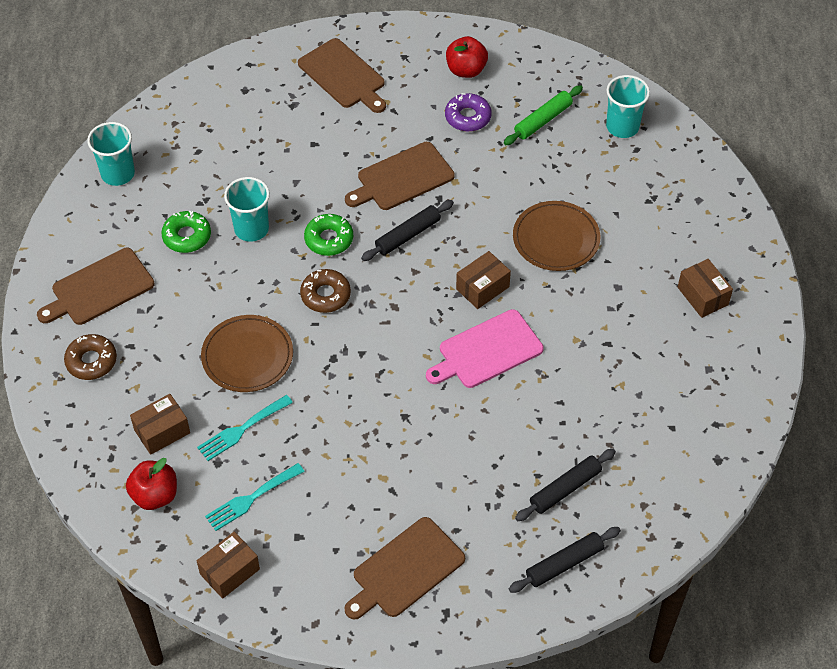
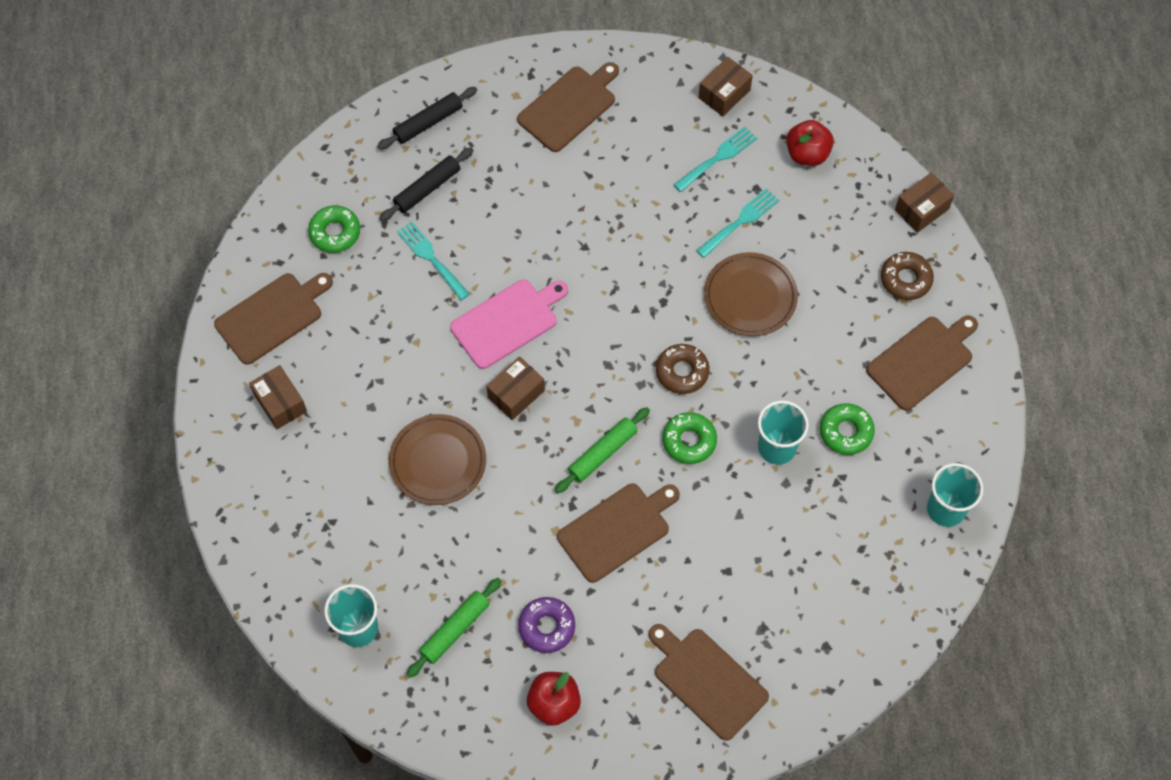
camera: 175 degrees right, 10 degrees up
brown box [130,394,190,455] -> brown box moved to [895,172,954,233]
black rolling pin [361,200,454,261] -> green rolling pin [555,407,650,493]
none -> brown cutting board [214,273,333,365]
none -> green donut [308,205,360,253]
none -> turquoise fork [397,221,470,301]

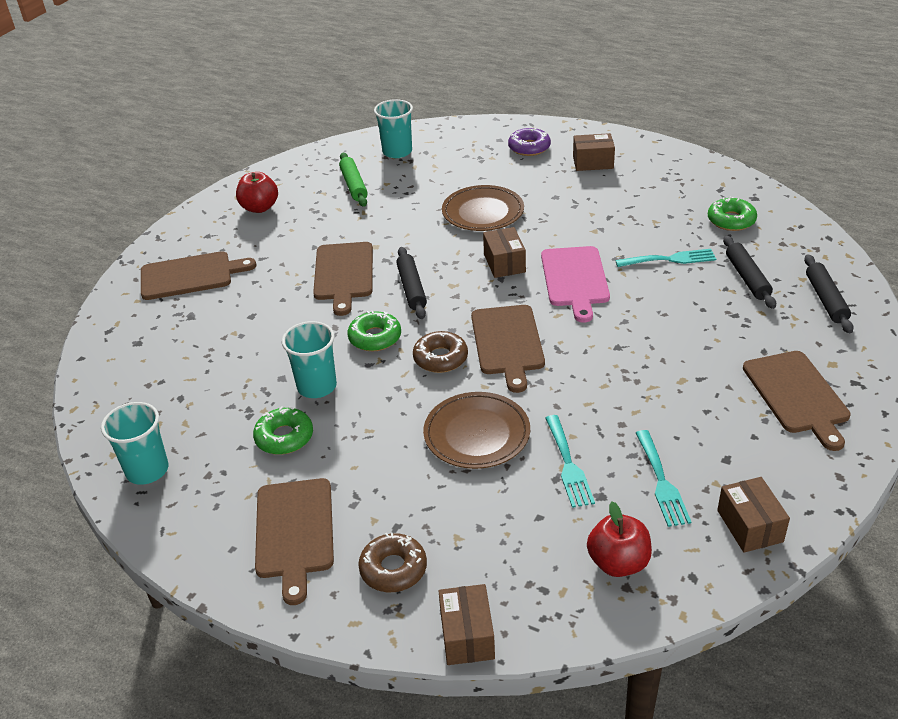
camera: 125 degrees right, 25 degrees down
brown cutting board [214,273,333,365] -> brown cutting board moved to [471,305,545,393]
purple donut [518,597,575,653] -> purple donut moved to [508,128,551,156]
green rolling pin [555,407,650,493] -> black rolling pin [396,247,427,319]

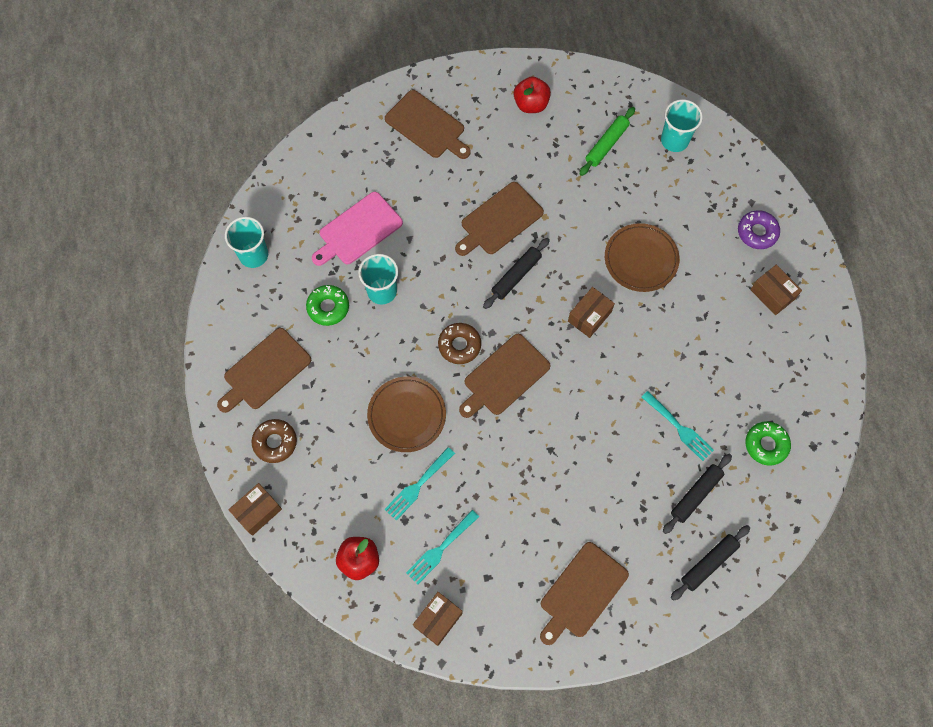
camera: 50 degrees right, 30 degrees up
green donut [348,311,401,351] -> none
pink cutting board [541,246,610,323] -> pink cutting board moved to [312,192,403,266]

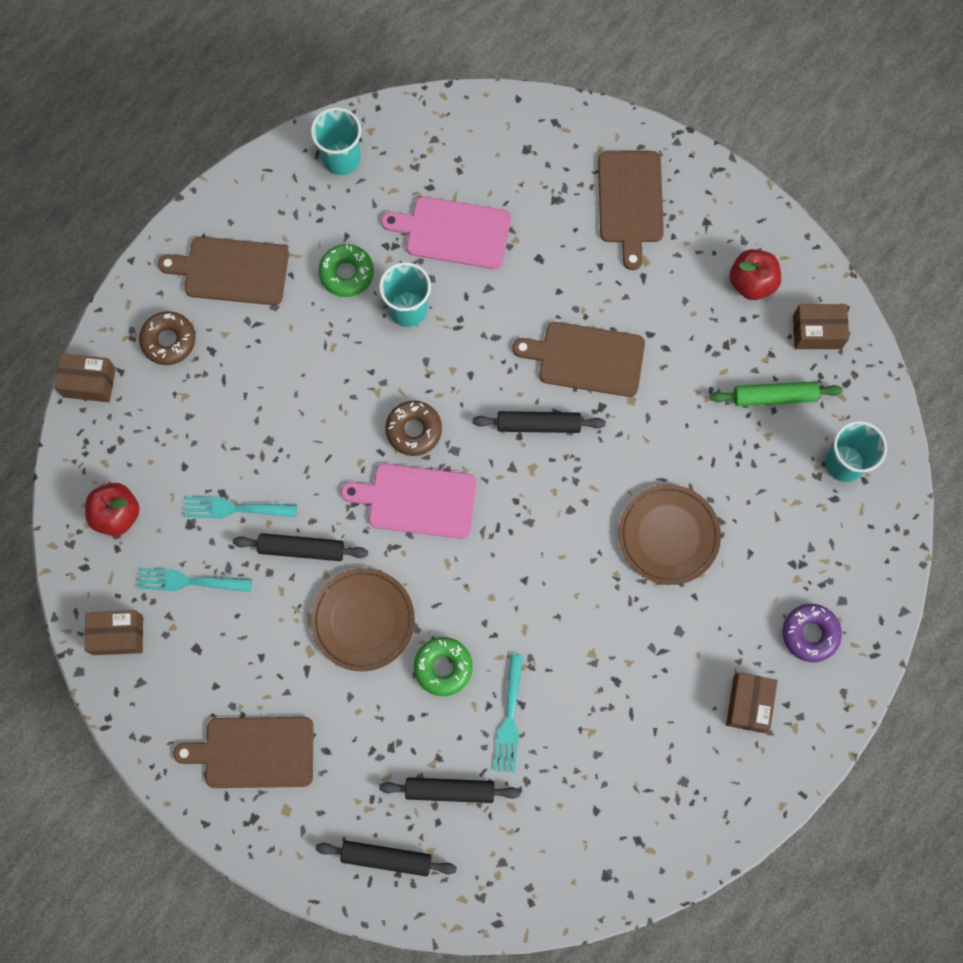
camera: 50 degrees right, 5 degrees up
brown plate [367,376,446,452] -> brown plate moved to [311,568,415,672]
brown cutting board [459,334,551,418] -> pink cutting board [341,464,477,539]
brown box [568,287,615,338] -> brown box moved to [793,304,849,349]
green donut [745,421,791,466] -> green donut moved to [414,637,473,696]
none -> black rolling pin [233,533,368,561]

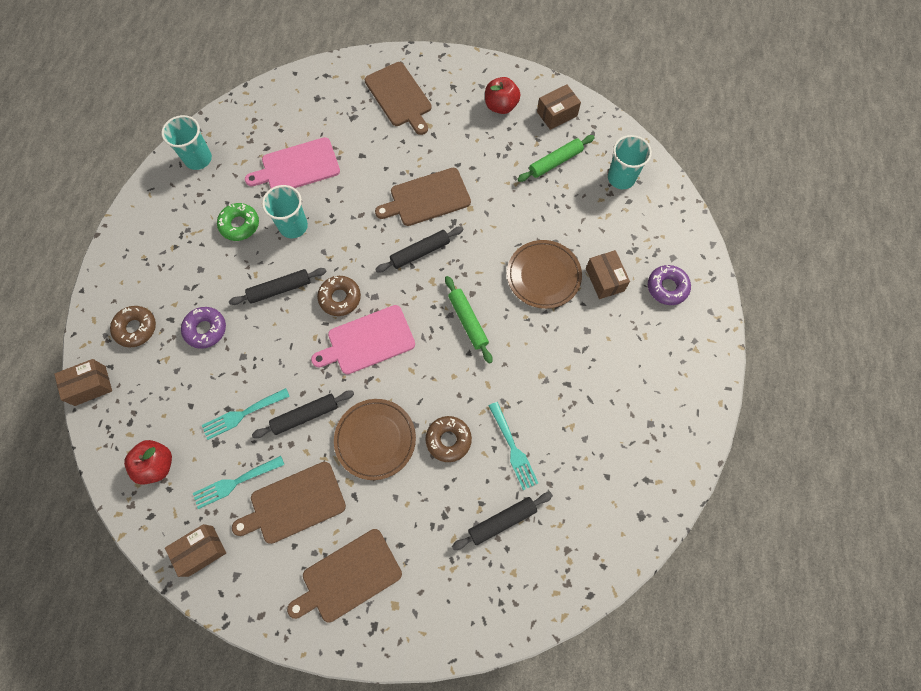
camera: 30 degrees left, 5 degrees down
brown cutting board [158,237,289,305] -> brown cutting board moved to [232,462,346,544]
black rolling pin [315,841,457,876] -> black rolling pin moved to [229,268,327,305]
green donut [414,637,473,696] -> brown donut [425,416,472,462]
brown box [726,673,778,733] -> brown box moved to [586,250,630,299]
none -> purple donut [181,307,226,349]
none -> green rolling pin [445,276,493,364]

